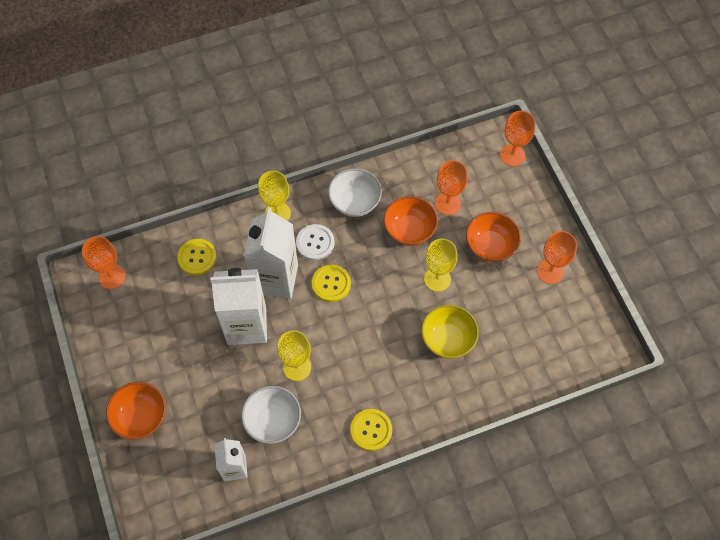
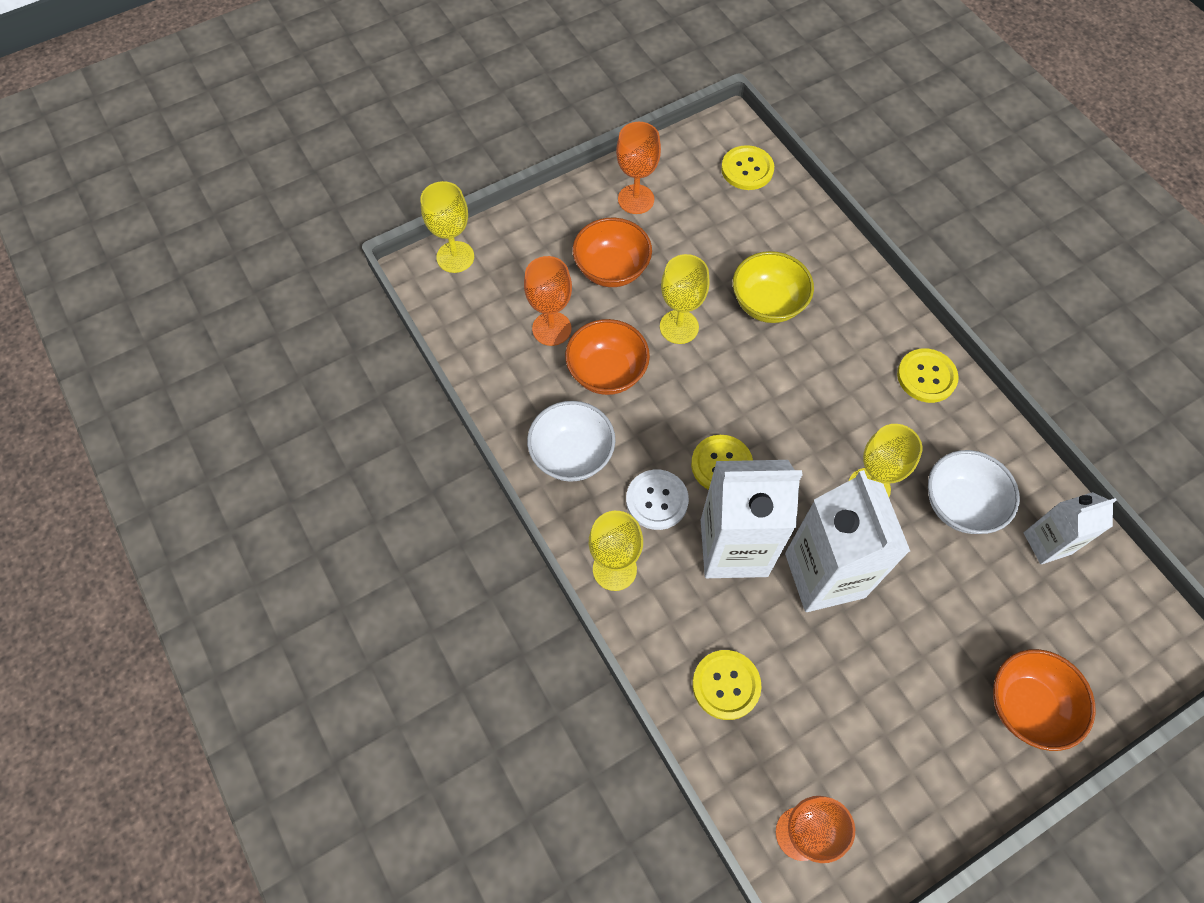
camera: 100 degrees left, 0 degrees up
orange goblet [500,111,536,166] -> yellow goblet [420,181,474,273]
none -> yellow button [721,145,774,190]

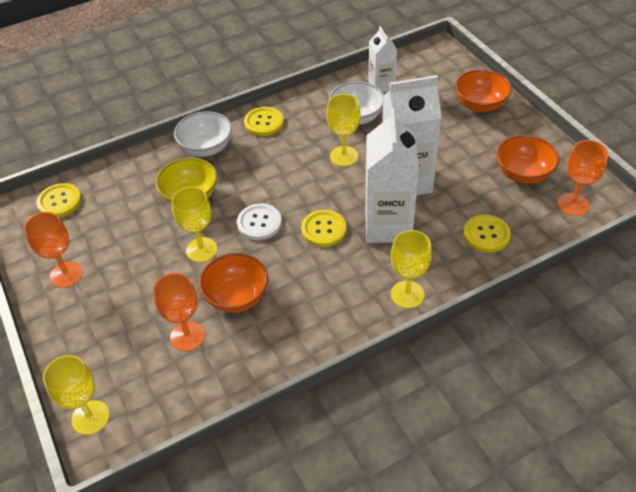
camera: 85 degrees left, 15 degrees down
white bowl [527,401,615,482] -> white bowl moved to [174,111,232,157]
orange bowl [573,218,652,287] -> orange bowl moved to [496,135,559,184]
white button [626,470,689,530] -> white button moved to [237,204,282,240]

